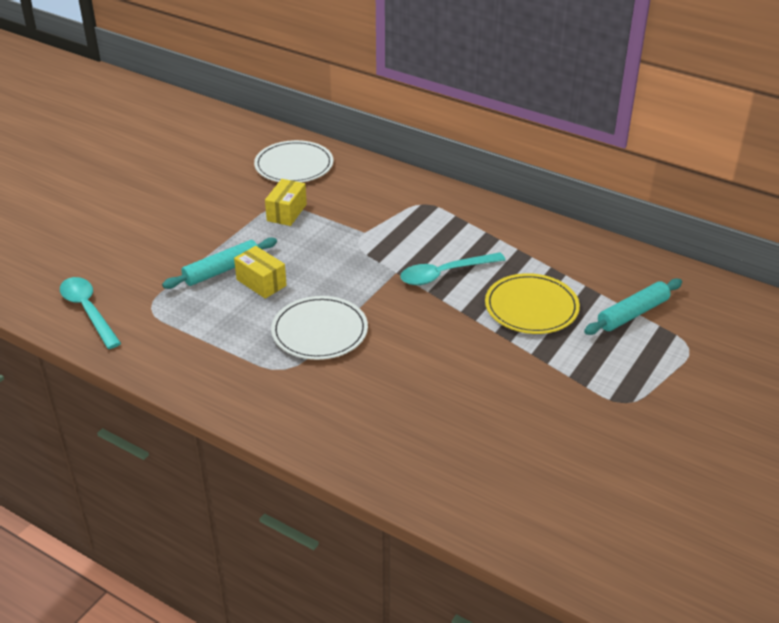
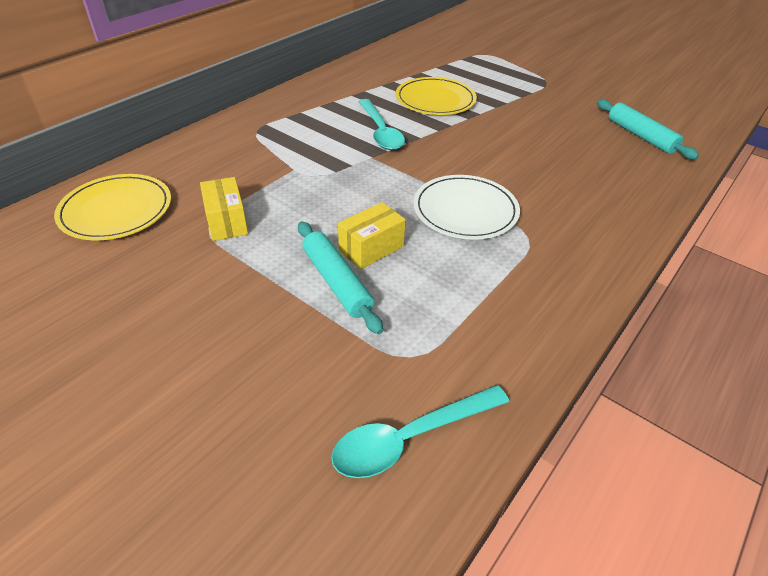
camera: 85 degrees left, 5 degrees up
white plate [254,140,333,183] -> yellow plate [54,174,171,240]
yellow box [265,179,307,226] -> yellow box turned 45 degrees clockwise [200,177,248,241]
turquoise rolling pin [584,279,682,335] -> turquoise rolling pin moved to [597,99,699,159]

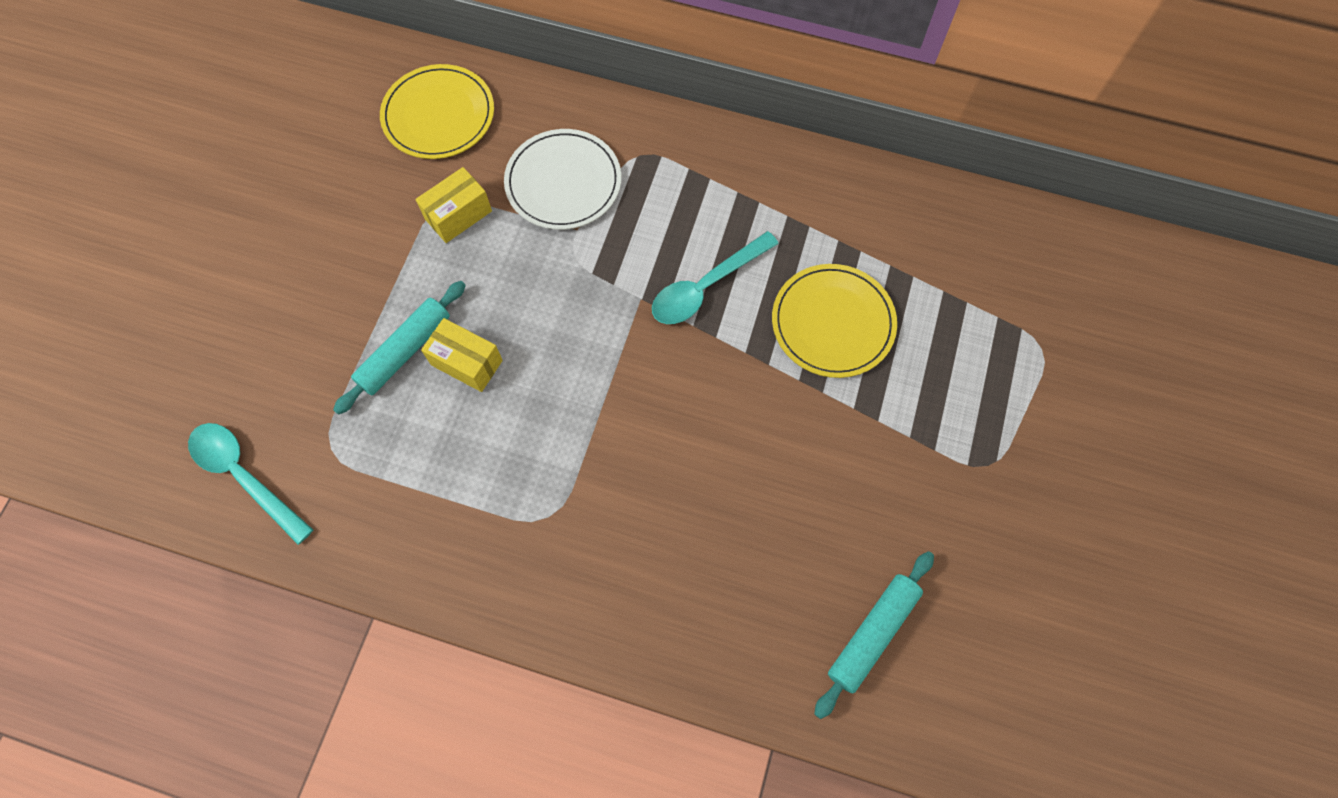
camera: 70 degrees right, 25 degrees up
white plate [413,175,520,240] -> white plate moved to [504,129,621,230]

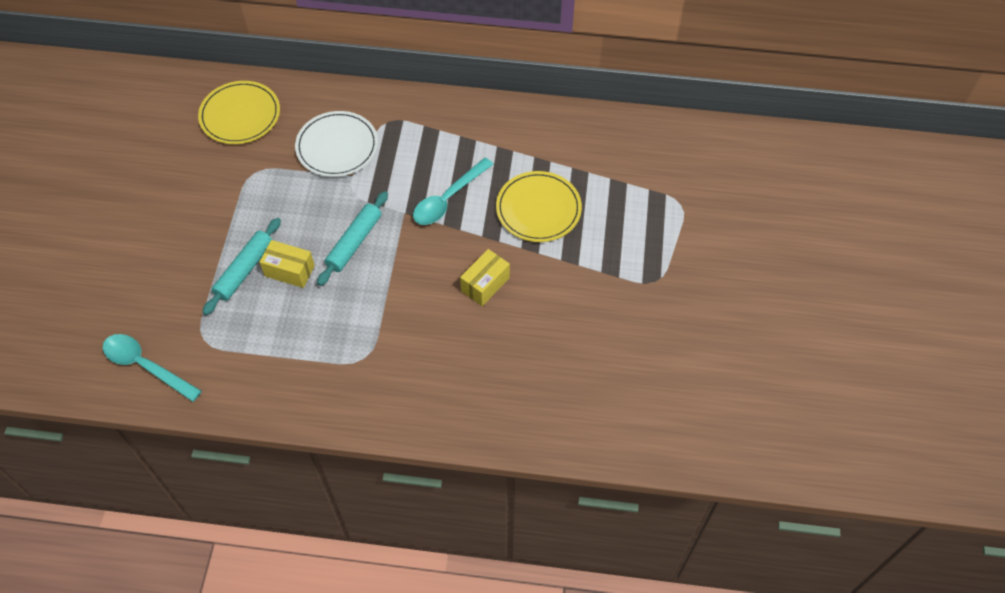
camera: 10 degrees left, 10 degrees down
yellow box [415,167,492,243] -> yellow box moved to [460,249,510,306]
turquoise rolling pin [814,551,934,719] -> turquoise rolling pin moved to [317,191,388,286]

